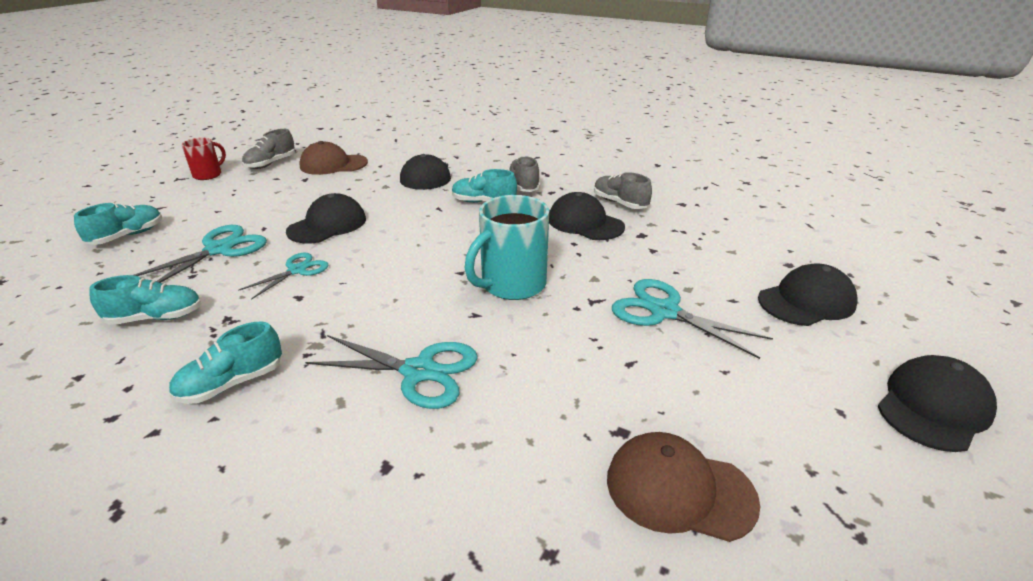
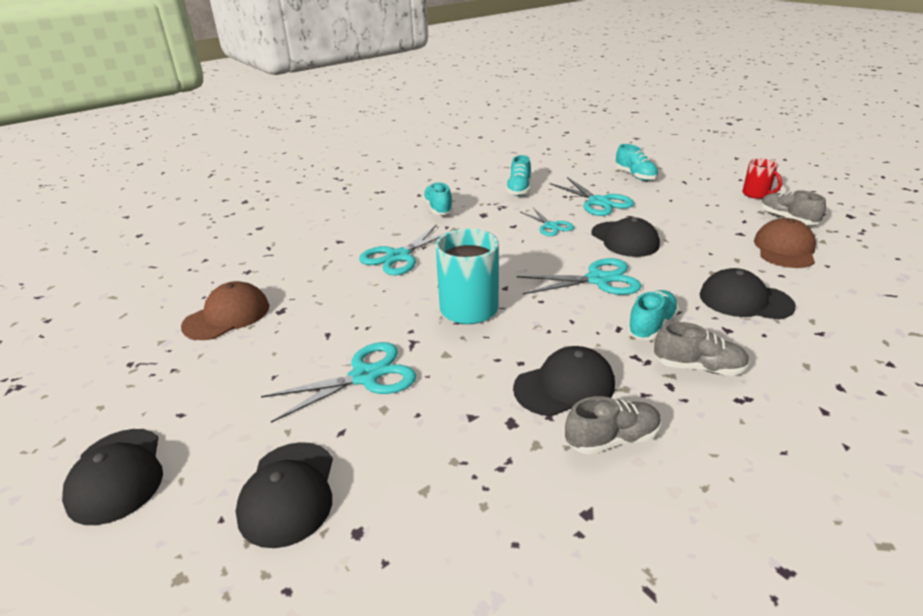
camera: 115 degrees right, 0 degrees up
none -> turquoise scissors [517,258,642,295]

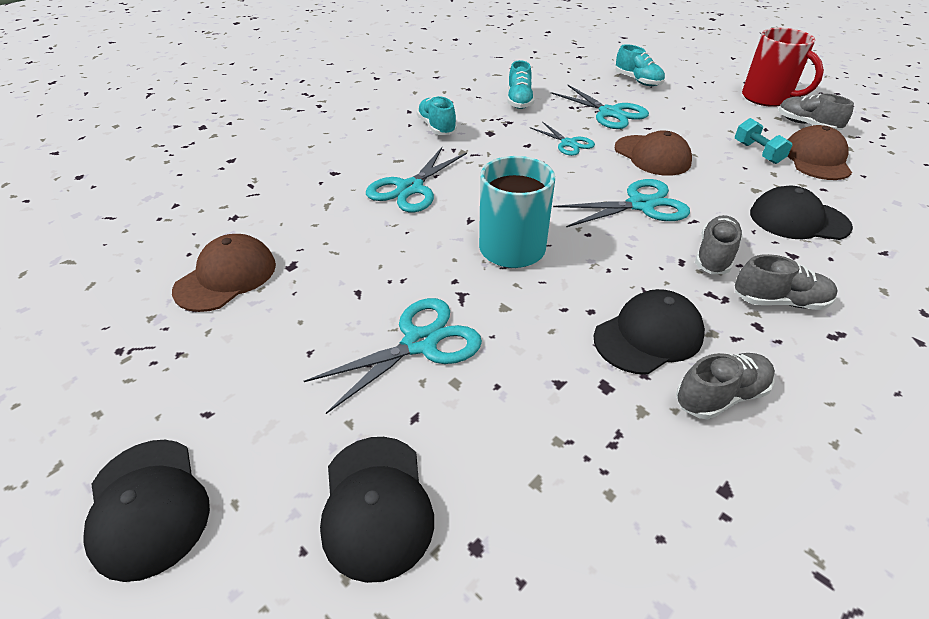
camera: 10 degrees left, 10 degrees up
black cap [591,217,660,257] -> brown cap [614,130,692,176]
turquoise shoe [627,290,679,340] -> grey shoe [695,215,743,274]
red mug [742,158,782,199] -> red mug [742,28,824,107], size x1.73
none -> turquoise dumbbell [735,118,792,164]

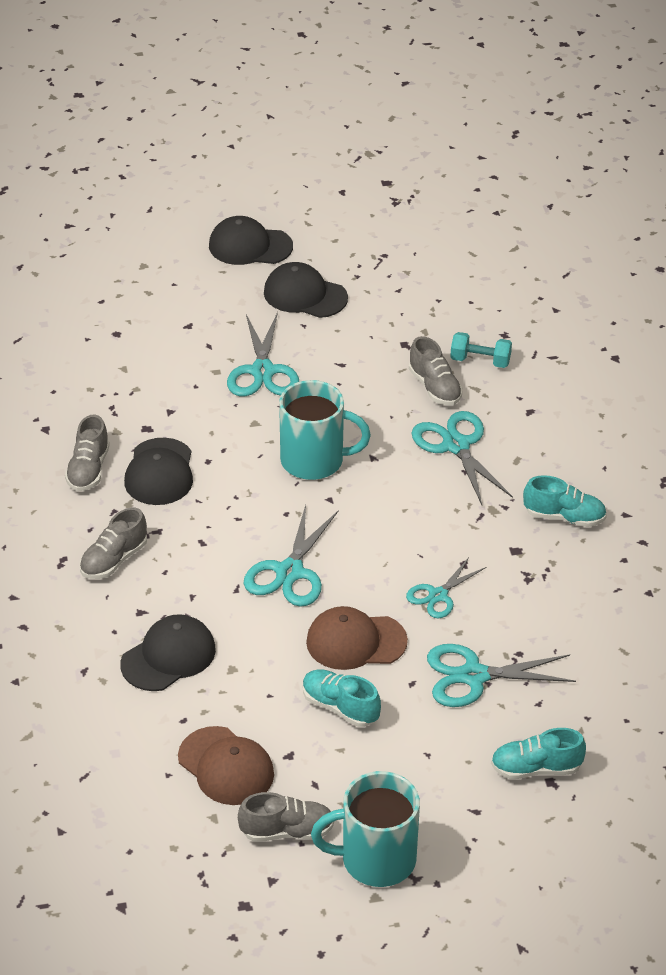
camera: 125 degrees right, 0 degrees up
brown cap [172,234,276,312] -> none
black cap [320,437,434,583] -> black cap moved to [264,262,348,318]
turquoise shoe [507,60,534,109] -> turquoise shoe moved to [303,669,381,727]
turquoise scissors [530,122,595,156] -> turquoise scissors turned 45 degrees counterclockwise [406,557,486,618]
grey shoe [695,215,743,274] -> grey shoe moved to [409,336,463,405]
turquoise dumbbell [735,118,792,164] -> turquoise dumbbell moved to [450,332,512,368]
red mug [742,28,824,107] -> turquoise mug [311,771,420,887]

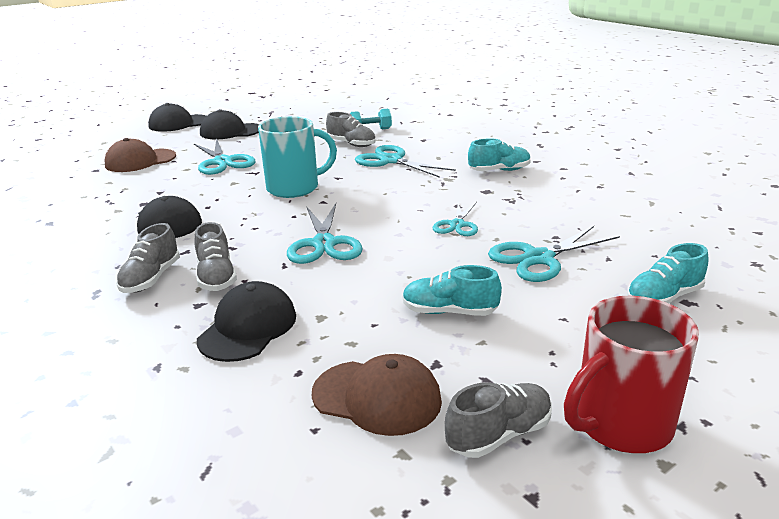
camera: 25 degrees left, 15 degrees down
grey shoe [65,415,110,491] -> grey shoe moved to [194,222,237,291]
brown cap [306,606,408,670] -> brown cap moved to [105,138,176,172]
turquoise mug [311,771,420,887] -> red mug [564,296,699,453]

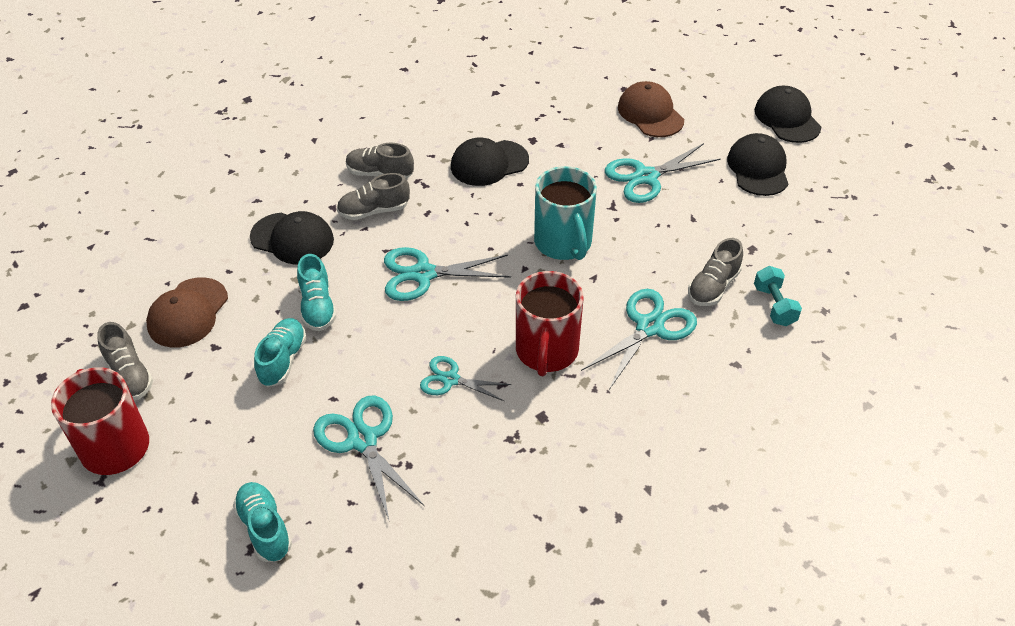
camera: 90 degrees right, 20 degrees up
turquoise shoe [468,138,531,171] -> turquoise shoe moved to [297,254,337,331]
none -> red mug [516,271,583,376]

